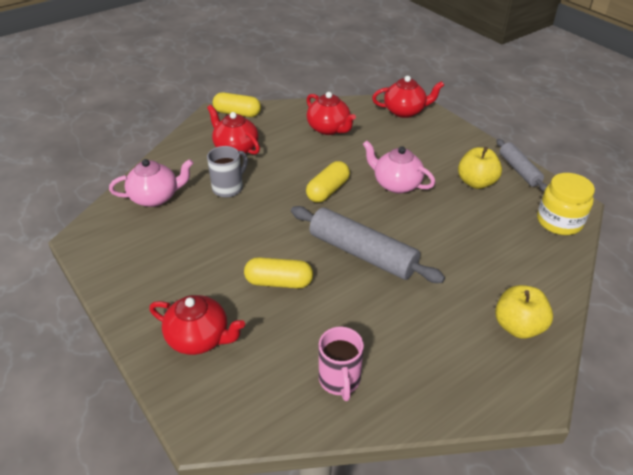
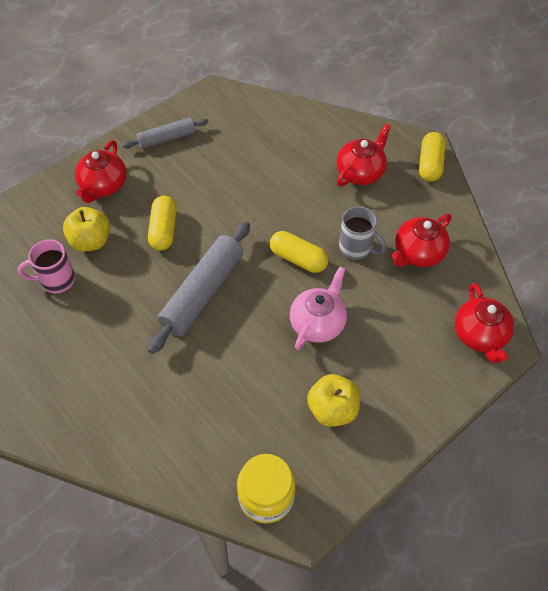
camera: 85 degrees right, 15 degrees up
pink teapot [109,159,193,207] -> none
grey mug [207,146,248,198] -> grey mug moved to [339,206,386,260]
yellow apple [495,285,553,339] -> yellow apple moved to [63,207,110,252]
grey rolling pin [496,139,547,191] -> grey rolling pin moved to [123,118,208,149]

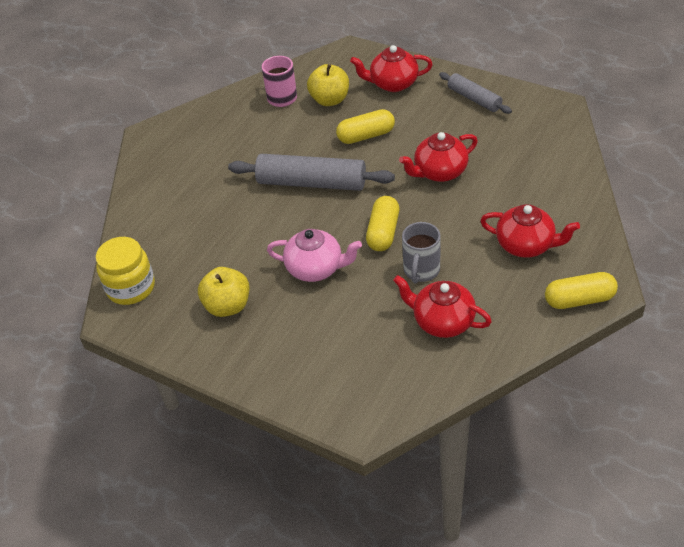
camera: 75 degrees right, 10 degrees down
red teapot [455,283,514,363] -> red teapot moved to [399,132,478,182]

